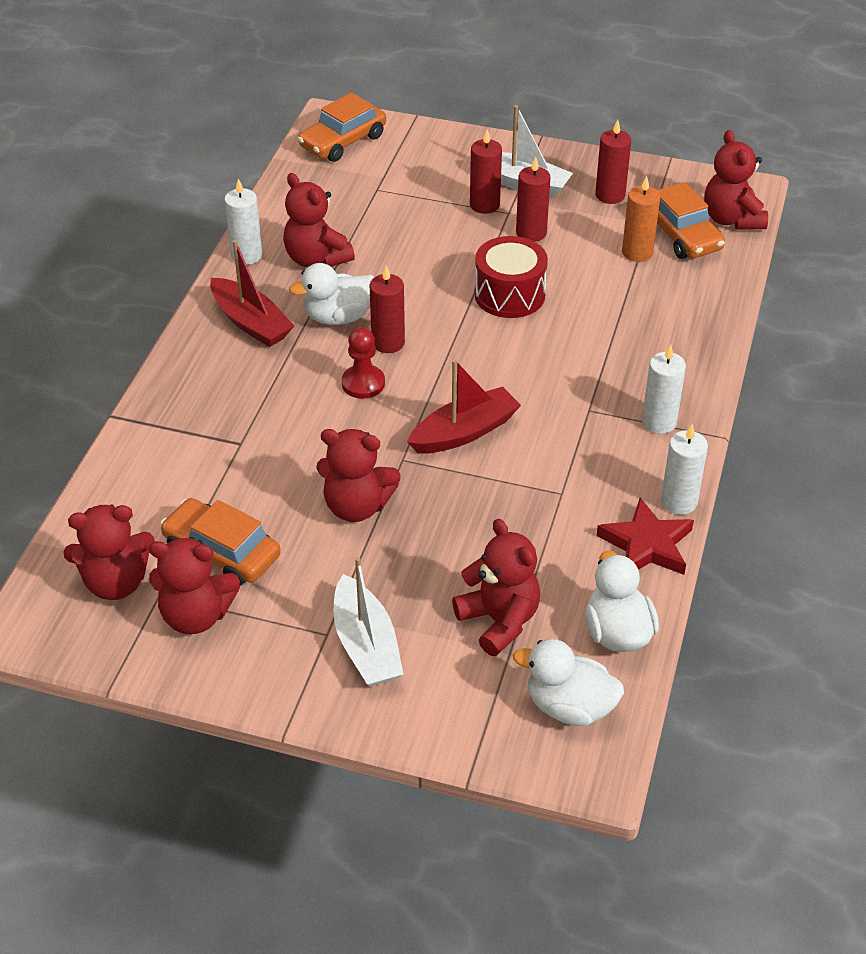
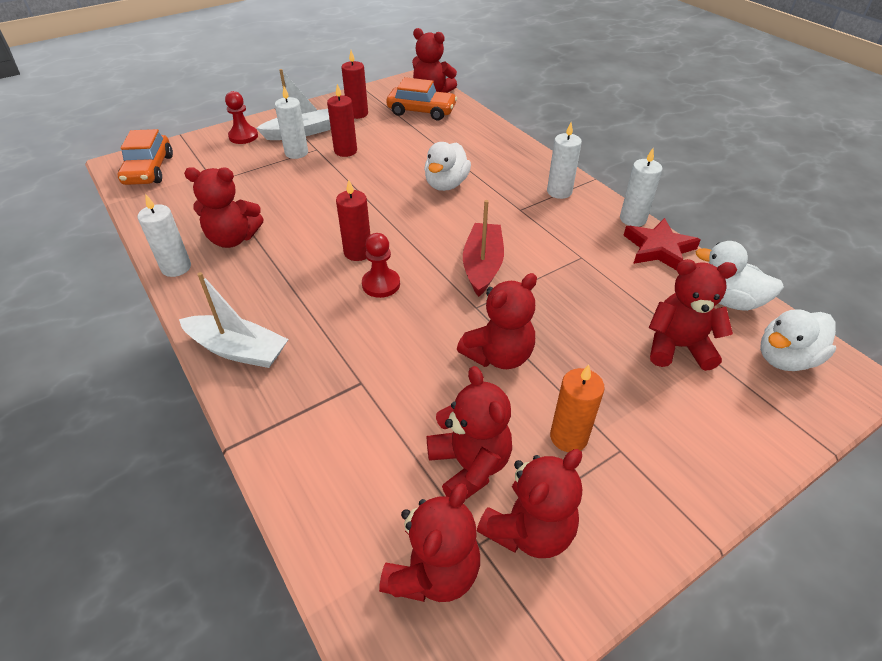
camera: 50 degrees left, 0 degrees up
orange car [160,498,281,586] -> red teddy bear [427,366,512,499]
red boat [210,240,294,347] -> none
white duck [289,263,374,325] -> white duck moved to [424,142,471,191]
white boat [334,557,403,687] -> white boat moved to [179,272,288,368]
red candle [470,130,502,214] -> white candle [275,86,308,159]
red drum [474,236,548,318] -> none
orange candle [622,176,660,262] -> orange candle moved to [550,365,605,452]
none -> red pawn [225,91,258,144]

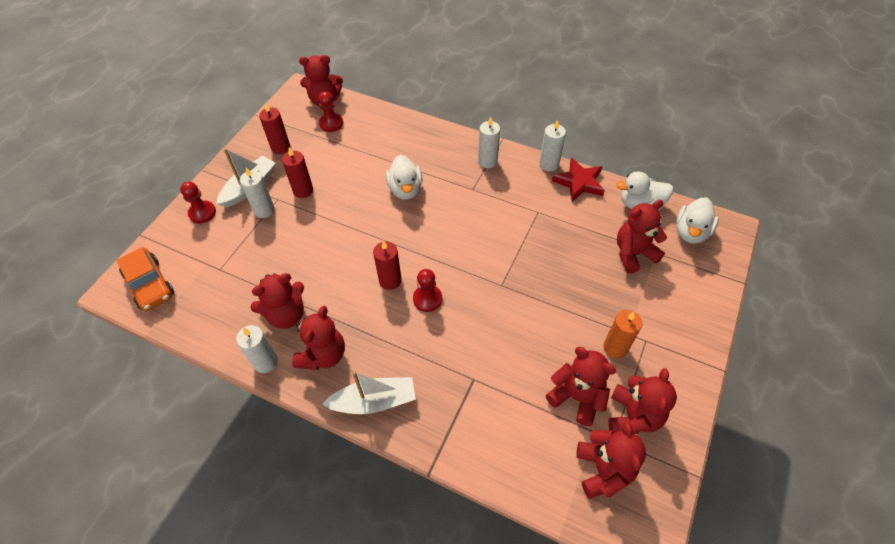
camera: 30 degrees left, 10 degrees up
orange car [386,77,457,120] -> red pawn [318,91,343,132]
red teddy bear [457,273,537,369] -> red teddy bear moved to [292,306,345,370]
red boat [463,200,504,297] -> none

